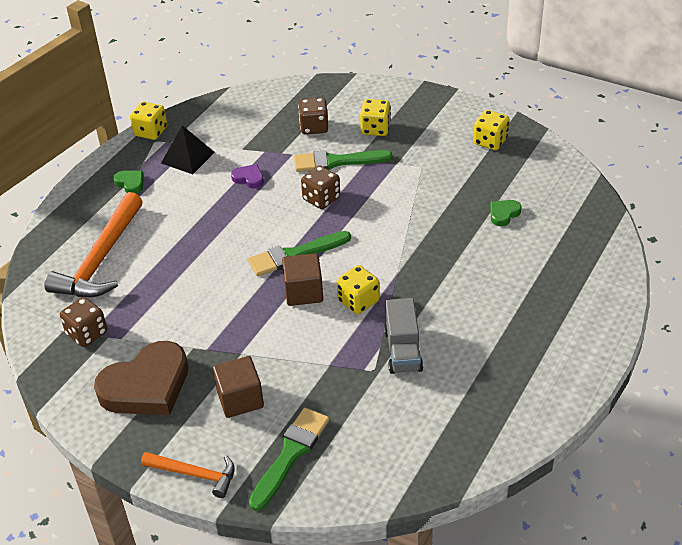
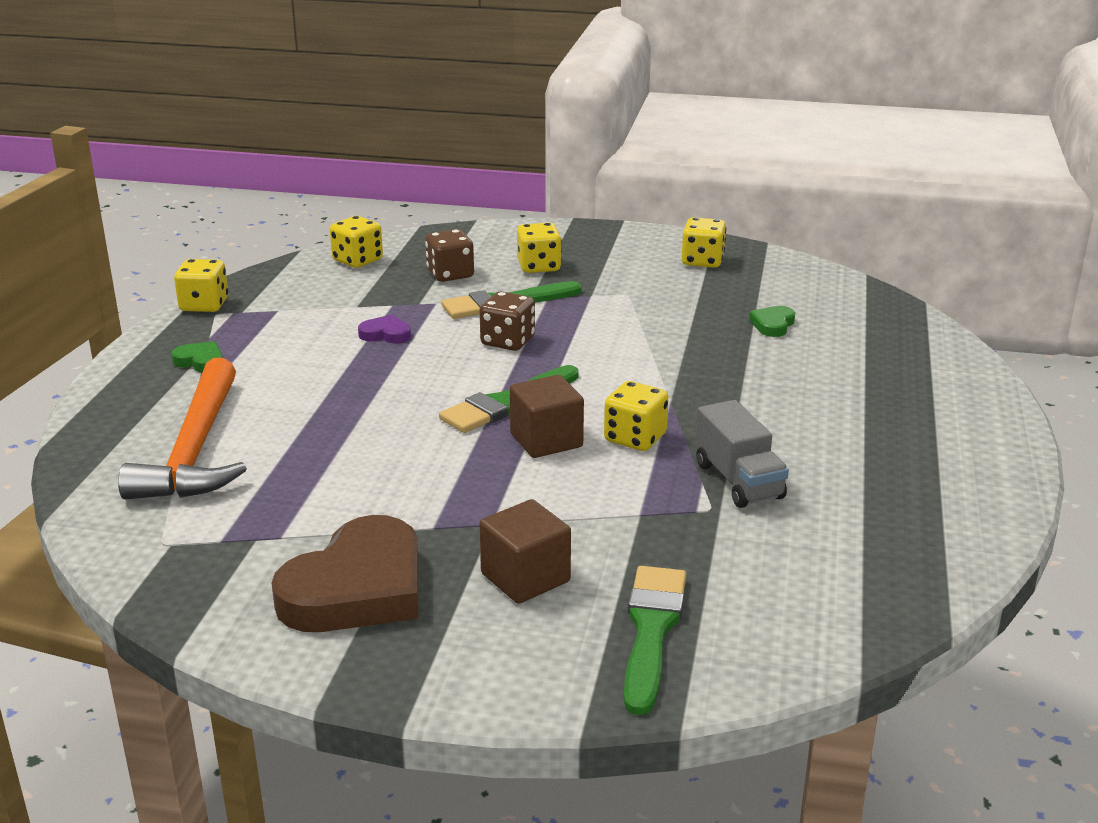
camera: 20 degrees left, 15 degrees down
brown dice [60,297,107,347] -> none
orange hammer [141,452,235,498] -> none
black pyramid [161,125,215,174] -> none
none -> yellow dice [330,216,383,268]

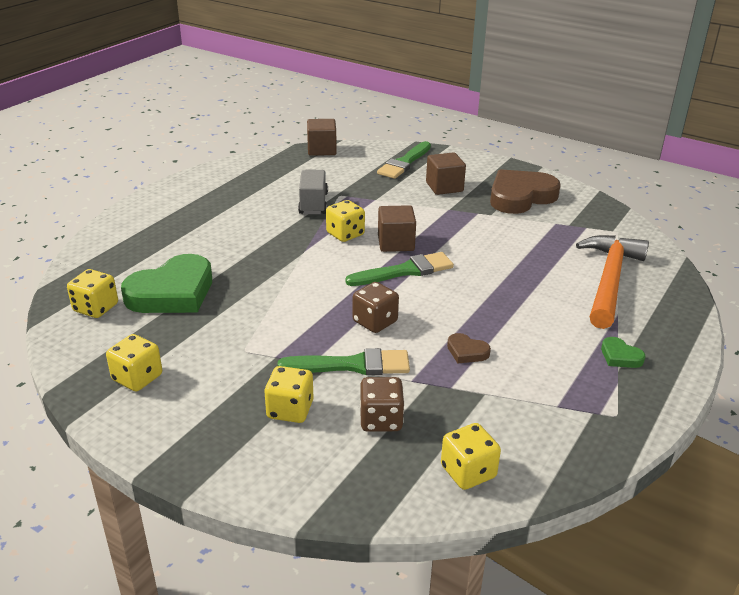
camera: 160 degrees left, 5 degrees up
yellow dice [174,259,228,312] -> yellow dice moved to [67,269,118,318]
purple heart [358,314,411,344] -> brown heart [447,333,491,363]
green heart [749,306,795,337] -> green heart [121,254,212,313], size x2.31
none -> brown cube [307,119,337,156]

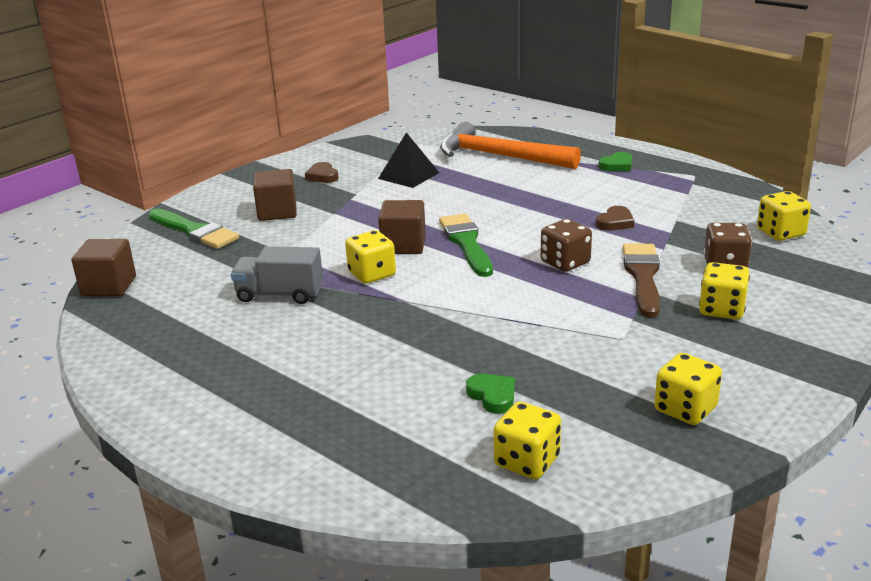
camera: 80 degrees left, 5 degrees down
green heart [121,254,212,313] -> green heart [466,374,515,414], size x0.43
green brush [278,348,410,375] -> brown brush [623,243,660,317]
brown heart [490,169,561,214] -> brown heart [305,162,339,183], size x0.43
none -> black pyramid [378,132,439,188]

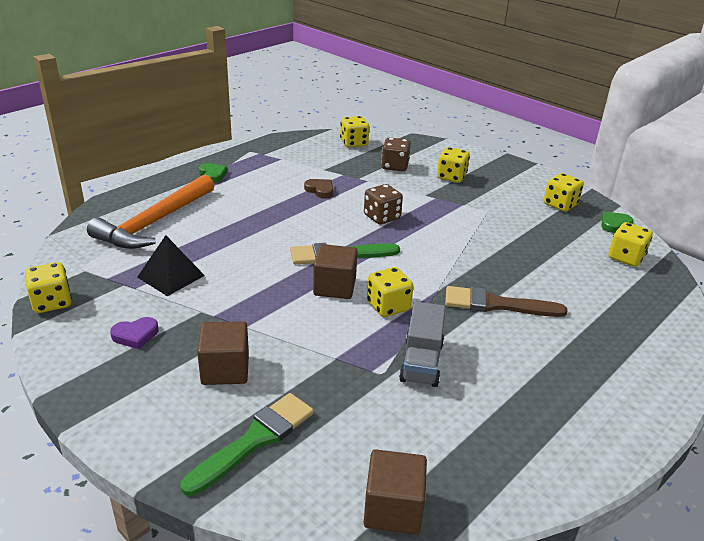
camera: 90 degrees left, 5 degrees up
brown heart [305,162,339,183] -> purple heart [110,317,159,349]
green heart [466,374,515,414] -> green heart moved to [602,212,633,233]
brown brush [623,243,660,317] -> brown brush moved to [445,286,568,317]
none -> yellow dice [25,262,72,313]

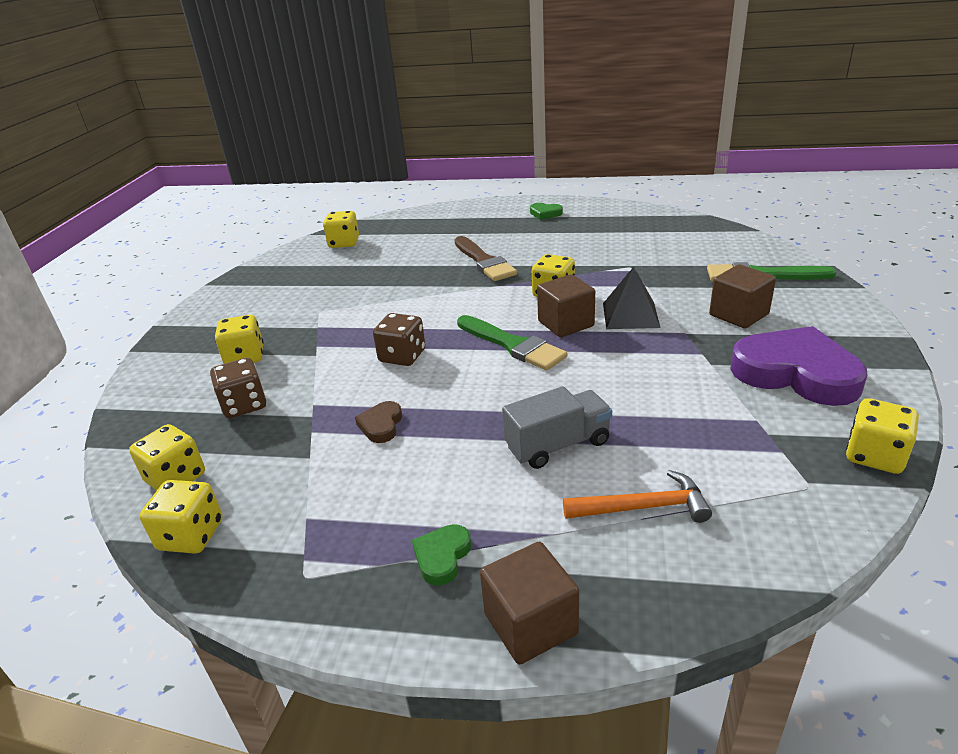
camera: 120 degrees left, 0 degrees up
orange hammer [87,175,214,249] -> orange hammer [563,470,712,523], size x0.55
purple heart [110,317,159,349] -> purple heart [730,326,868,406], size x2.31
black pyramid [137,235,205,296] -> black pyramid moved to [603,267,661,329]
brown cube [364,449,427,534] -> brown cube moved to [480,542,579,665]
grey truck [399,301,446,387] -> grey truck moved to [502,386,612,469]
yellow dice [544,173,584,212] -> yellow dice moved to [139,480,223,554]
green heart [602,212,633,233] -> green heart moved to [530,203,563,220]

